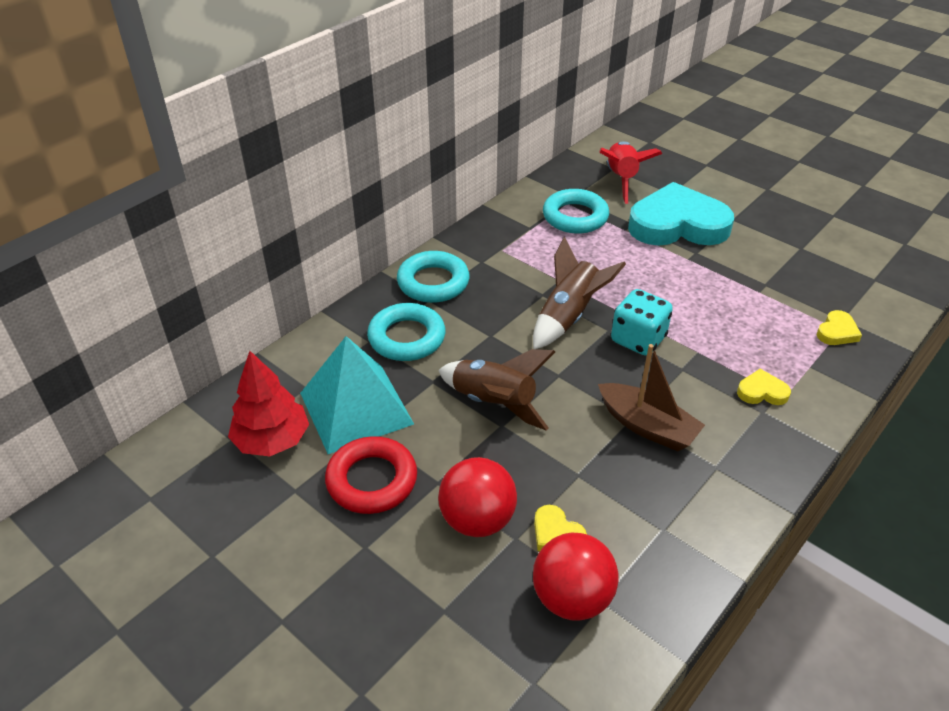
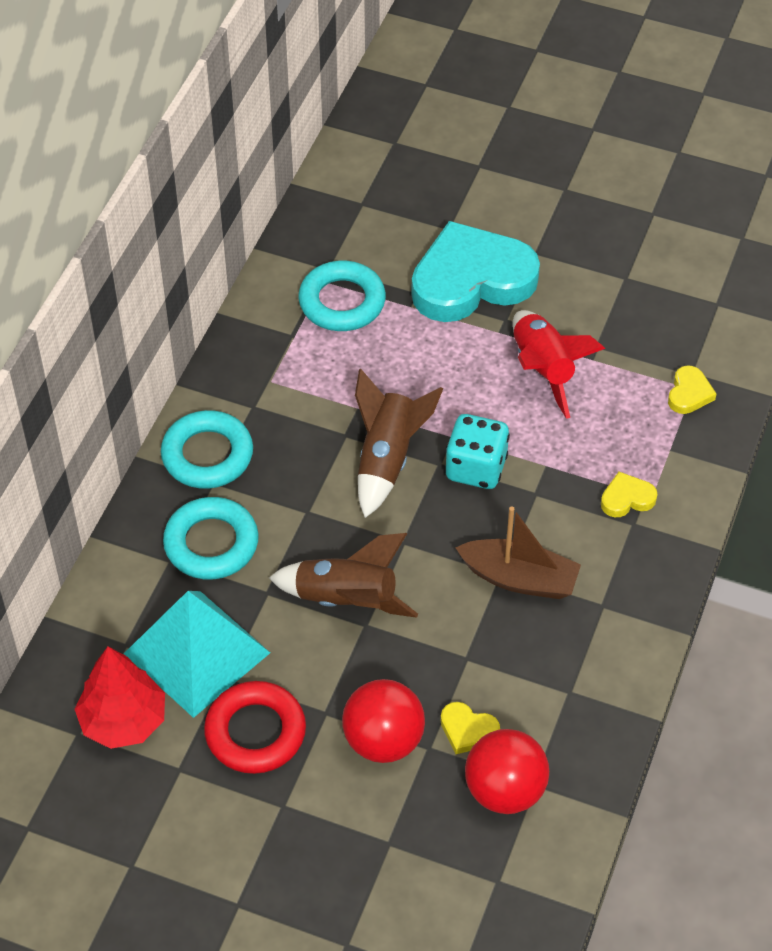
camera: 20 degrees left, 10 degrees up
red rocket [600,142,662,204] -> red rocket moved to [513,310,605,419]

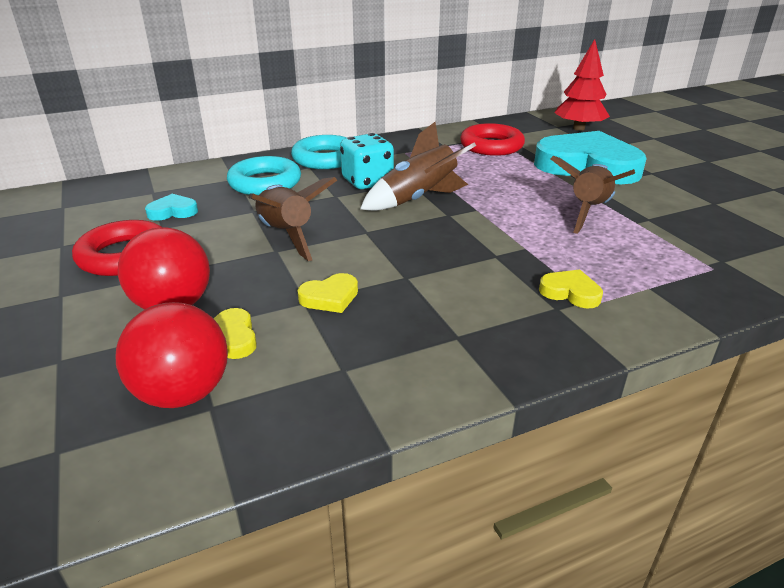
camera: 45 degrees right, 20 degrees down
red tree [75,646,165,749] -> red tree moved to [554,39,610,131]
turquoise pyramid [124,591,270,718] -> turquoise heart [145,194,198,221]
turquoise ring [298,261,386,331] -> red ring [460,123,525,156]
turquoise dice [445,414,510,489] -> turquoise dice moved to [340,133,394,189]
brown boat [455,506,581,599] -> none
red rocket [513,310,605,419] -> brown rocket [550,156,635,234]
yellow heart [668,365,716,414] -> yellow heart moved to [297,273,358,313]

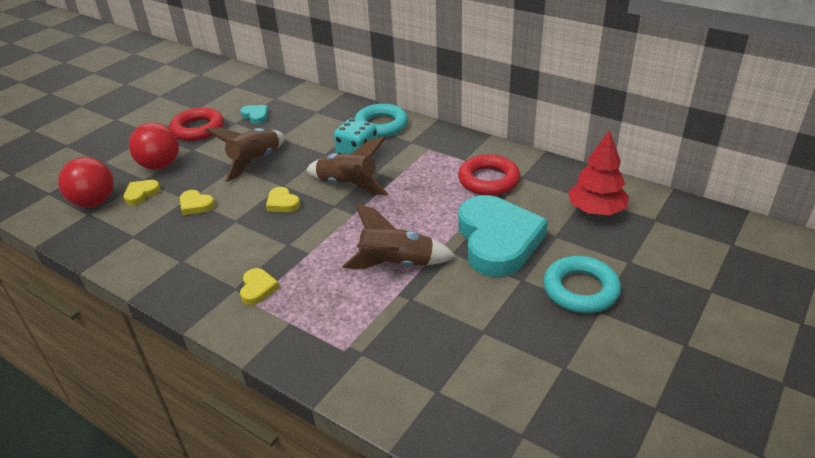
camera: 60 degrees right, 5 degrees up
turquoise ring [227,156,301,196] -> turquoise ring moved to [543,256,621,313]
none -> yellow heart [266,187,300,212]

